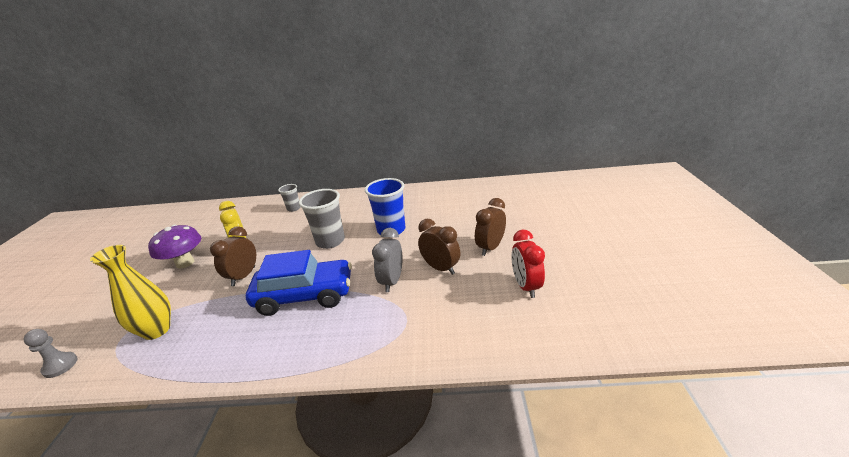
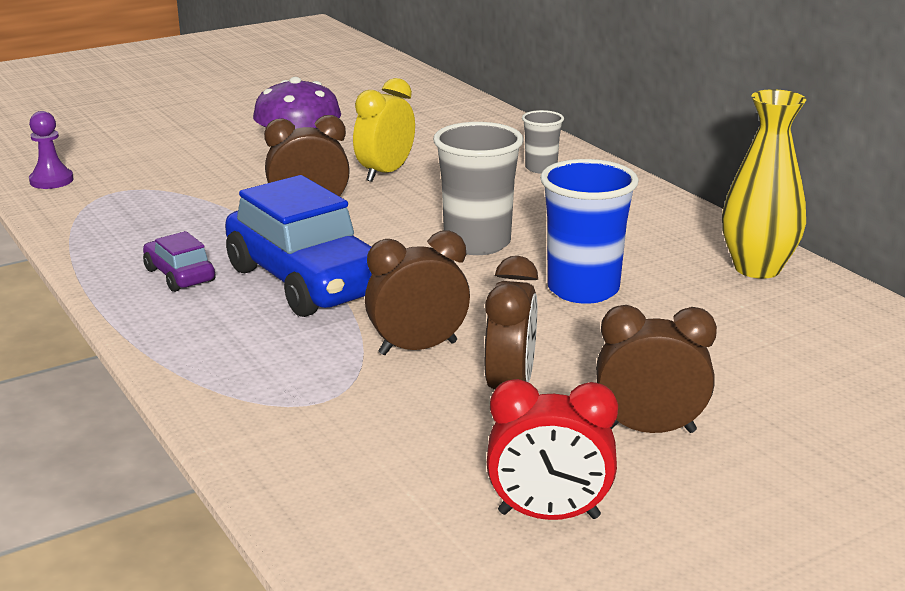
camera: 55 degrees right, 5 degrees down
grey pawn [23,329,78,378] -> purple pawn [29,111,73,189]
yellow vase [90,245,171,340] -> yellow vase moved to [722,89,806,279]
grey clock [372,228,403,292] -> brown clock [365,230,470,355]
red clock [511,230,545,298] -> red clock turned 135 degrees counterclockwise [487,379,618,520]
none -> purple car [143,231,215,292]

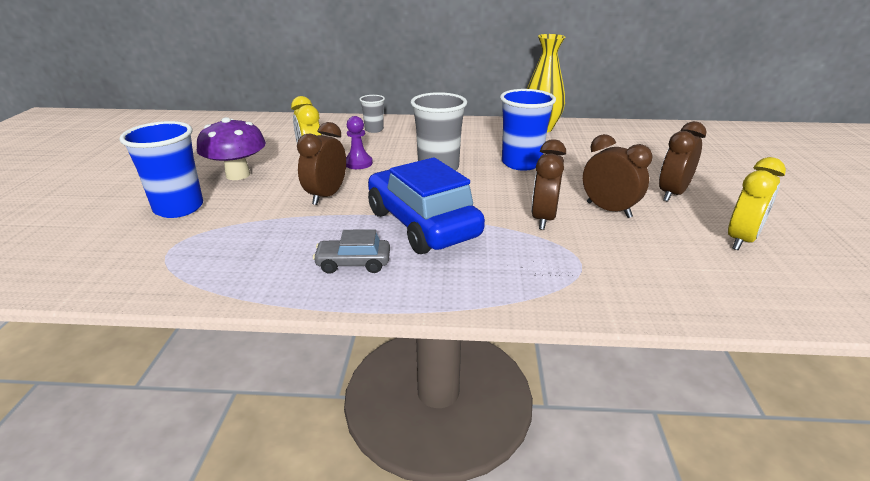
camera: 55 degrees left, 5 degrees up
purple pawn [29,111,73,189] -> purple pawn moved to [346,116,373,169]
purple car [143,231,215,292] -> grey car [313,229,390,274]
blue car [225,175,372,317] -> blue car turned 120 degrees counterclockwise [368,157,485,254]
red clock [487,379,618,520] -> yellow clock [728,157,786,250]
none -> blue cup [119,121,203,218]

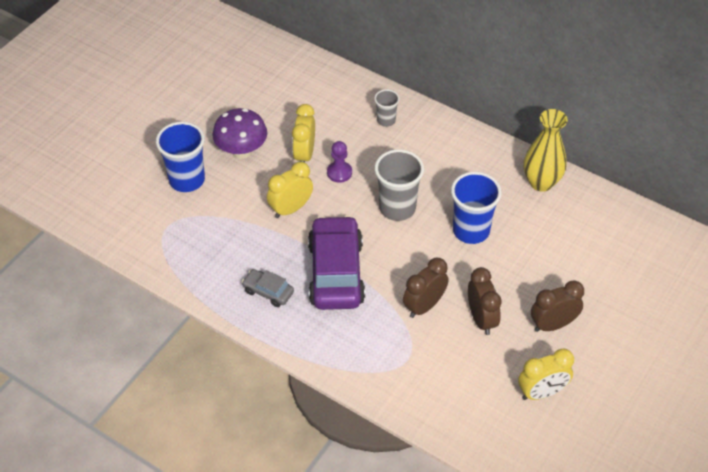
camera: 30 degrees right, 20 degrees up
brown clock [297,122,346,205] -> yellow clock [267,162,313,218]
blue car [368,157,485,254] -> purple car [308,215,365,310]

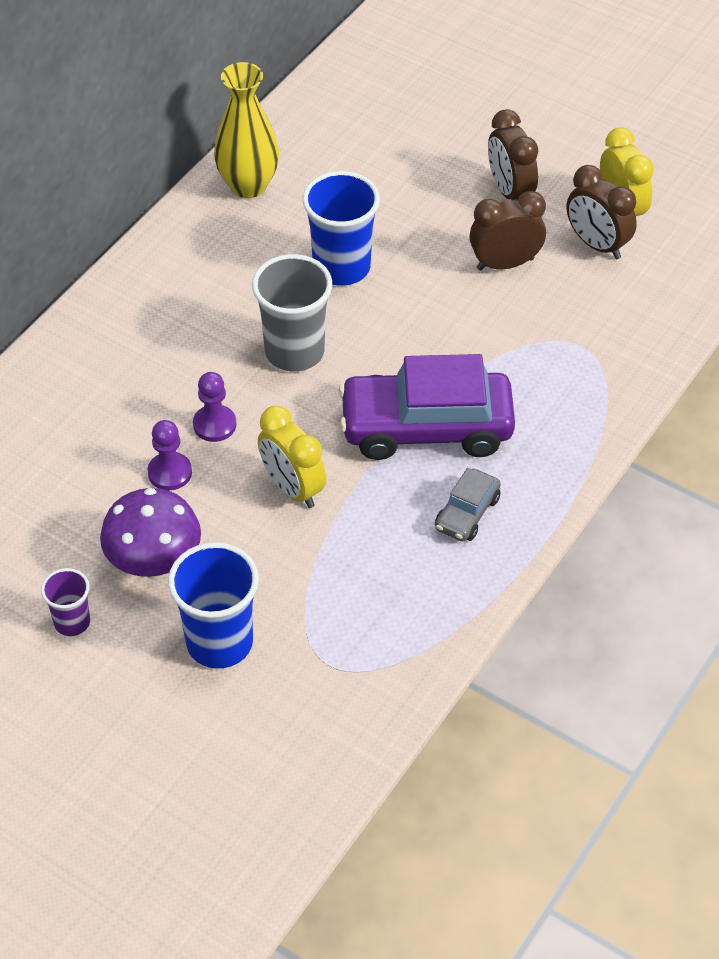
camera: 90 degrees left, 0 degrees up
yellow clock [292,104,315,162] -> purple pawn [148,420,192,490]
grey cup [374,89,399,127] -> none
brown clock [403,258,449,318] -> brown clock moved to [566,165,637,259]
none -> purple cup [41,568,90,636]

